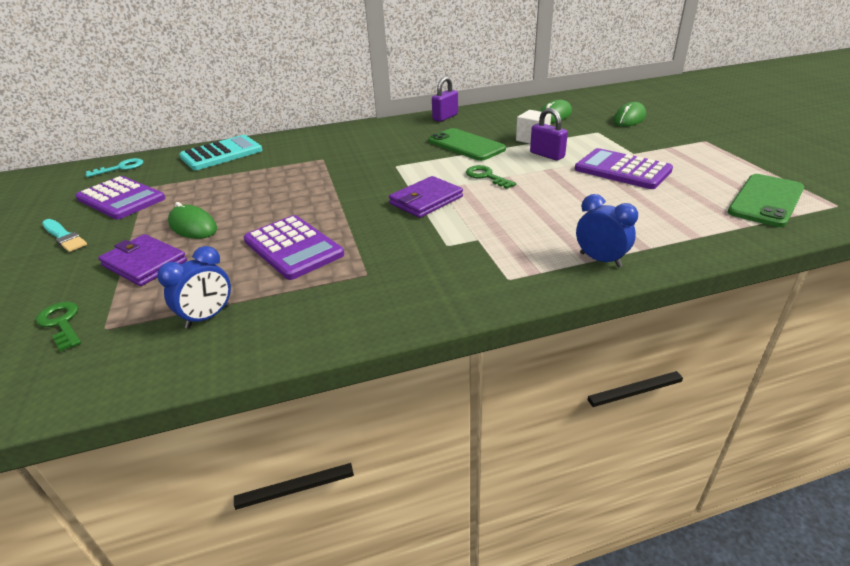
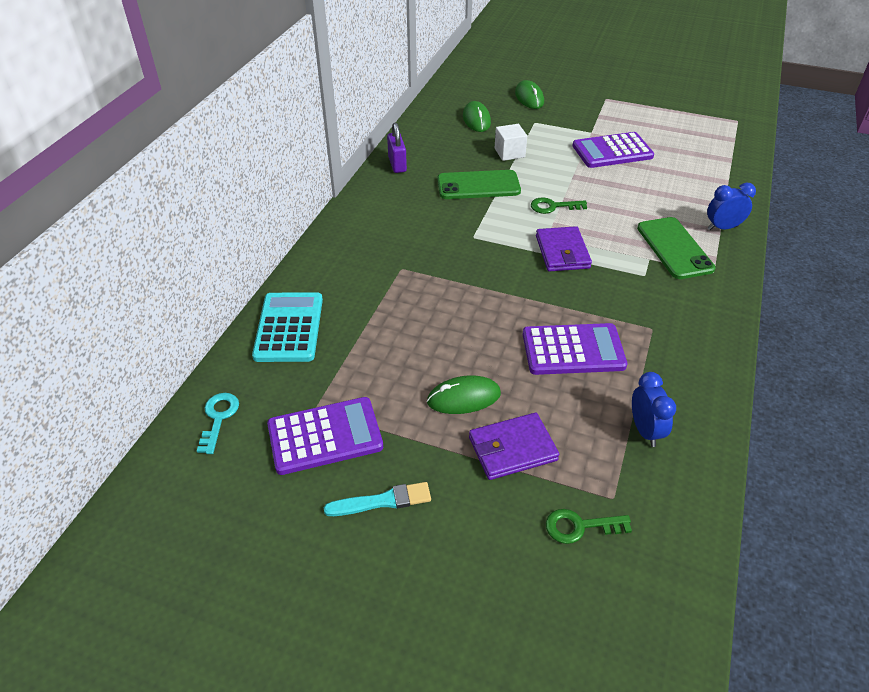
camera: 55 degrees left, 10 degrees up
purple padlock [530,108,568,161] -> none
green phone [728,174,804,227] -> green phone moved to [637,217,716,279]

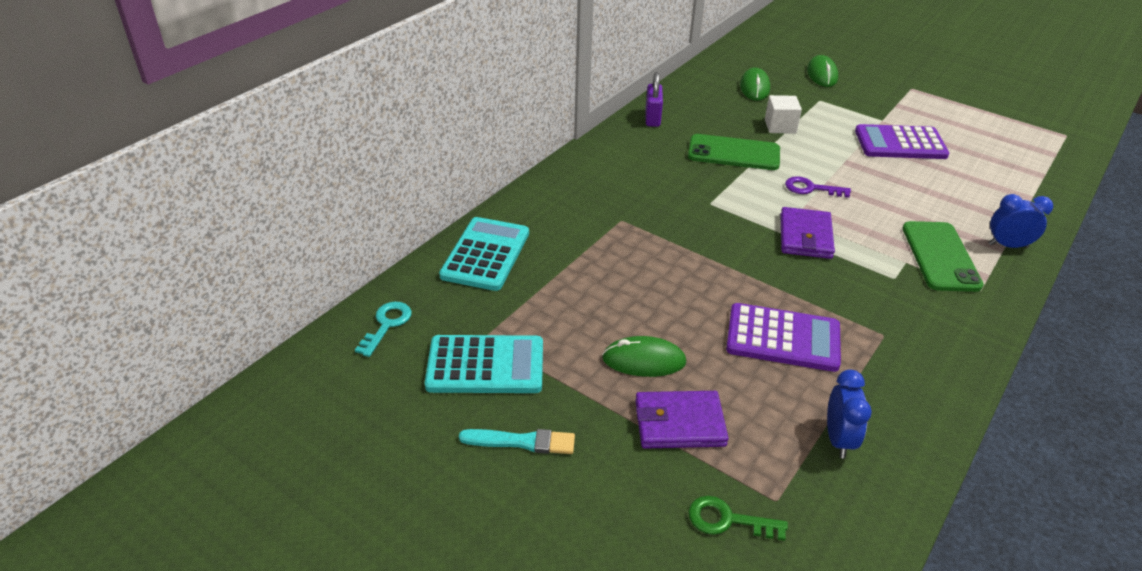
camera: 15 degrees right, 5 degrees down
purple calculator [267,397,383,475] -> turquoise calculator [425,335,543,393]
green key [531,198,587,214] -> purple key [785,176,851,198]

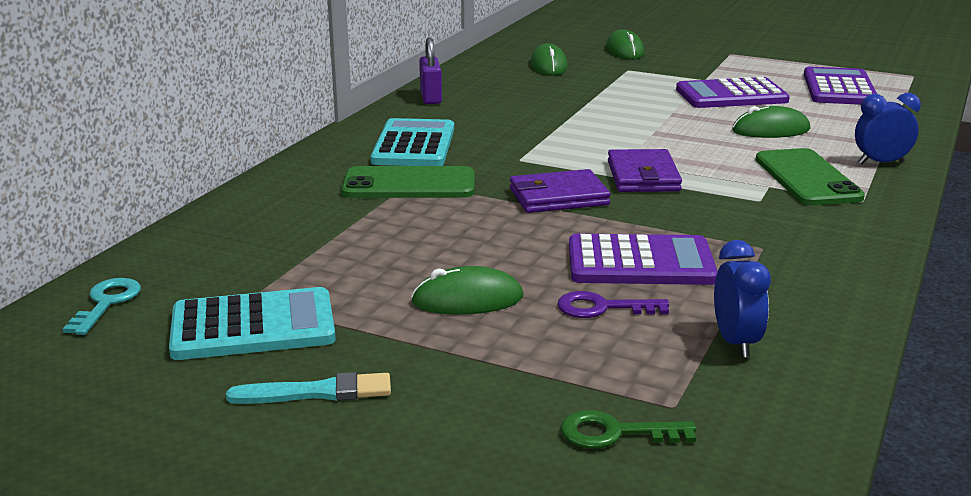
camera: 10 degrees left, 15 degrees down
turquoise calculator [439,217,529,291] -> turquoise calculator moved to [371,118,454,166]
purple wallet [635,391,729,449] -> purple wallet moved to [510,169,611,213]
green phone [688,134,780,170] -> green phone moved to [342,166,475,198]
white cube [765,95,802,134] -> none
purple key [785,176,851,198] -> purple key moved to [557,291,669,318]
none -> green mouse [732,106,811,138]
none -> purple calculator [804,67,877,105]

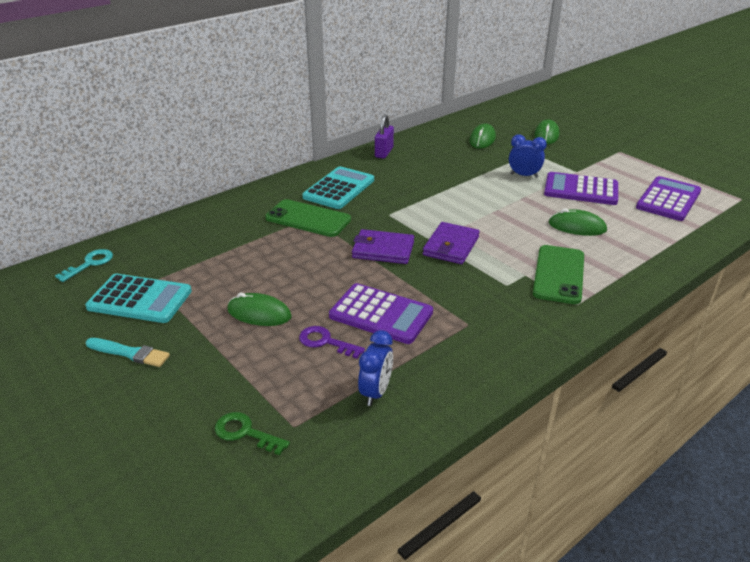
camera: 25 degrees right, 10 degrees up
blue clock [855,93,921,164] -> blue clock moved to [509,134,547,178]

